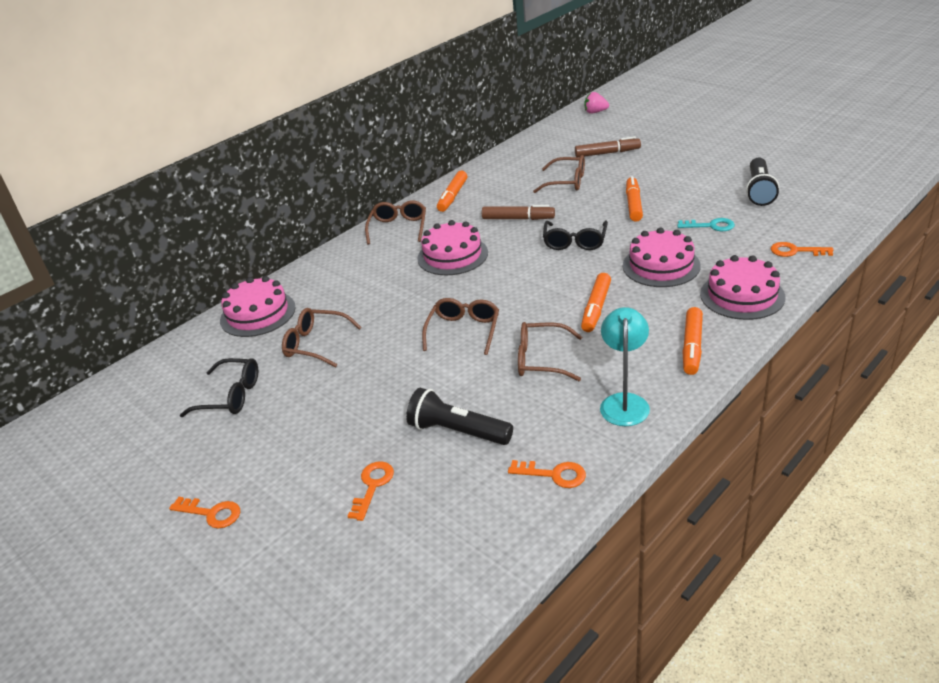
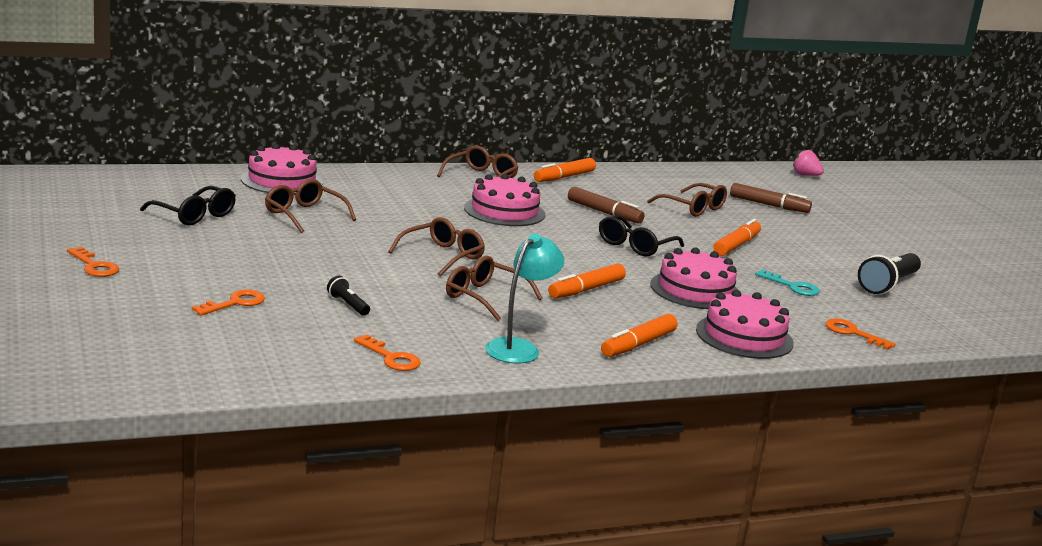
camera: 20 degrees right, 15 degrees down
black flashlight [406,388,513,445] -> black flashlight [327,276,370,316], size x0.51

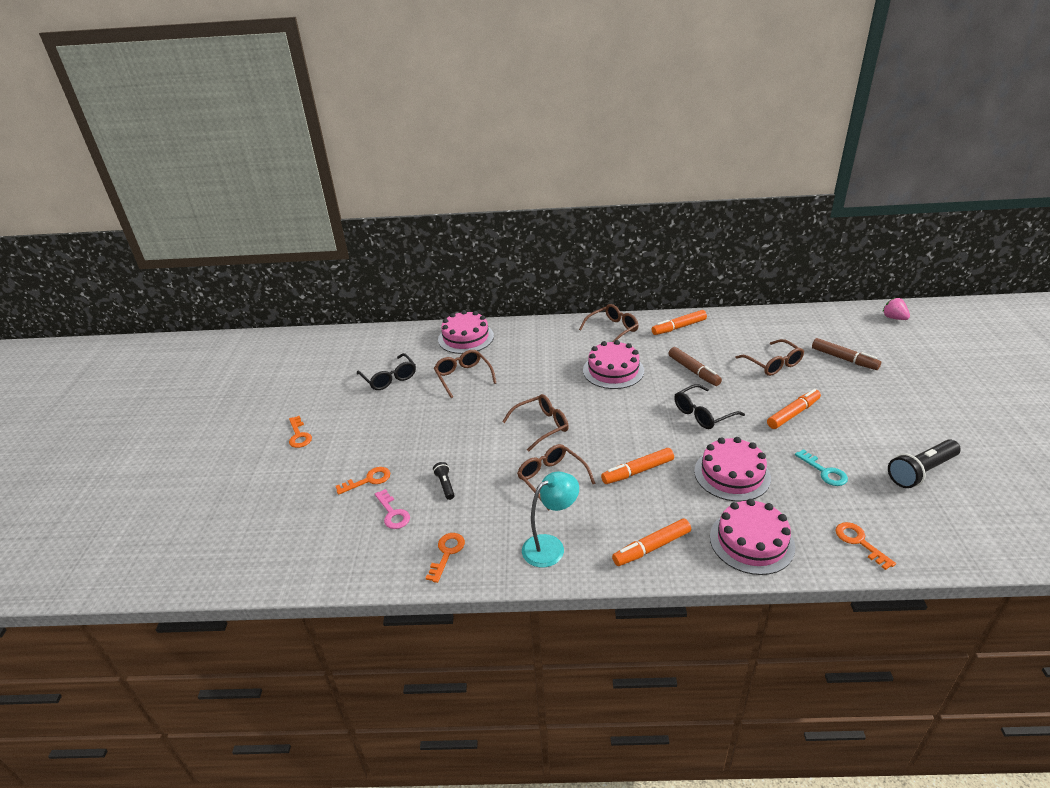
camera: 25 degrees right, 15 degrees up
orange key [354,335,421,371] -> orange key turned 135 degrees counterclockwise [426,533,465,583]
none -> pink key [375,489,410,529]

